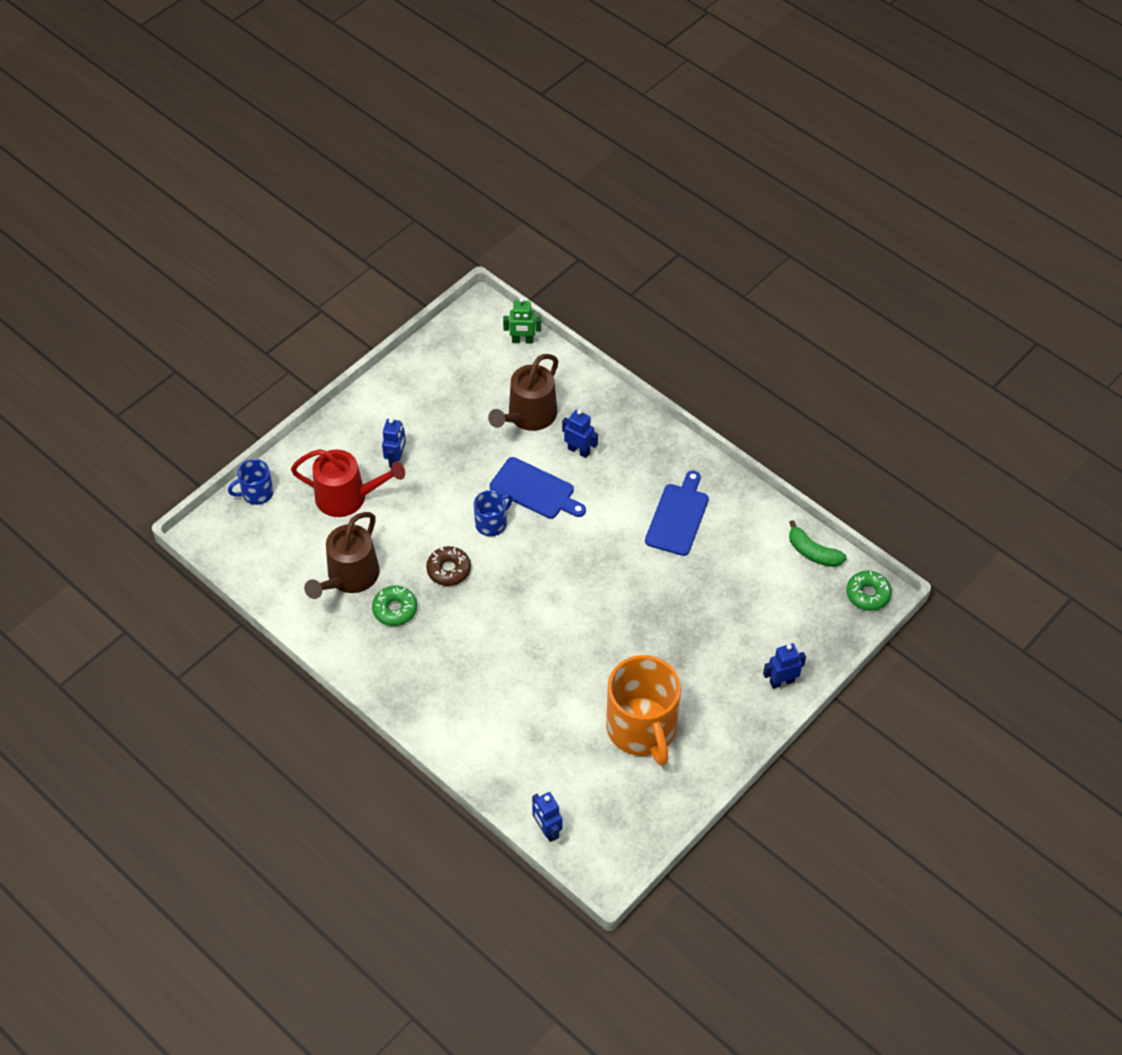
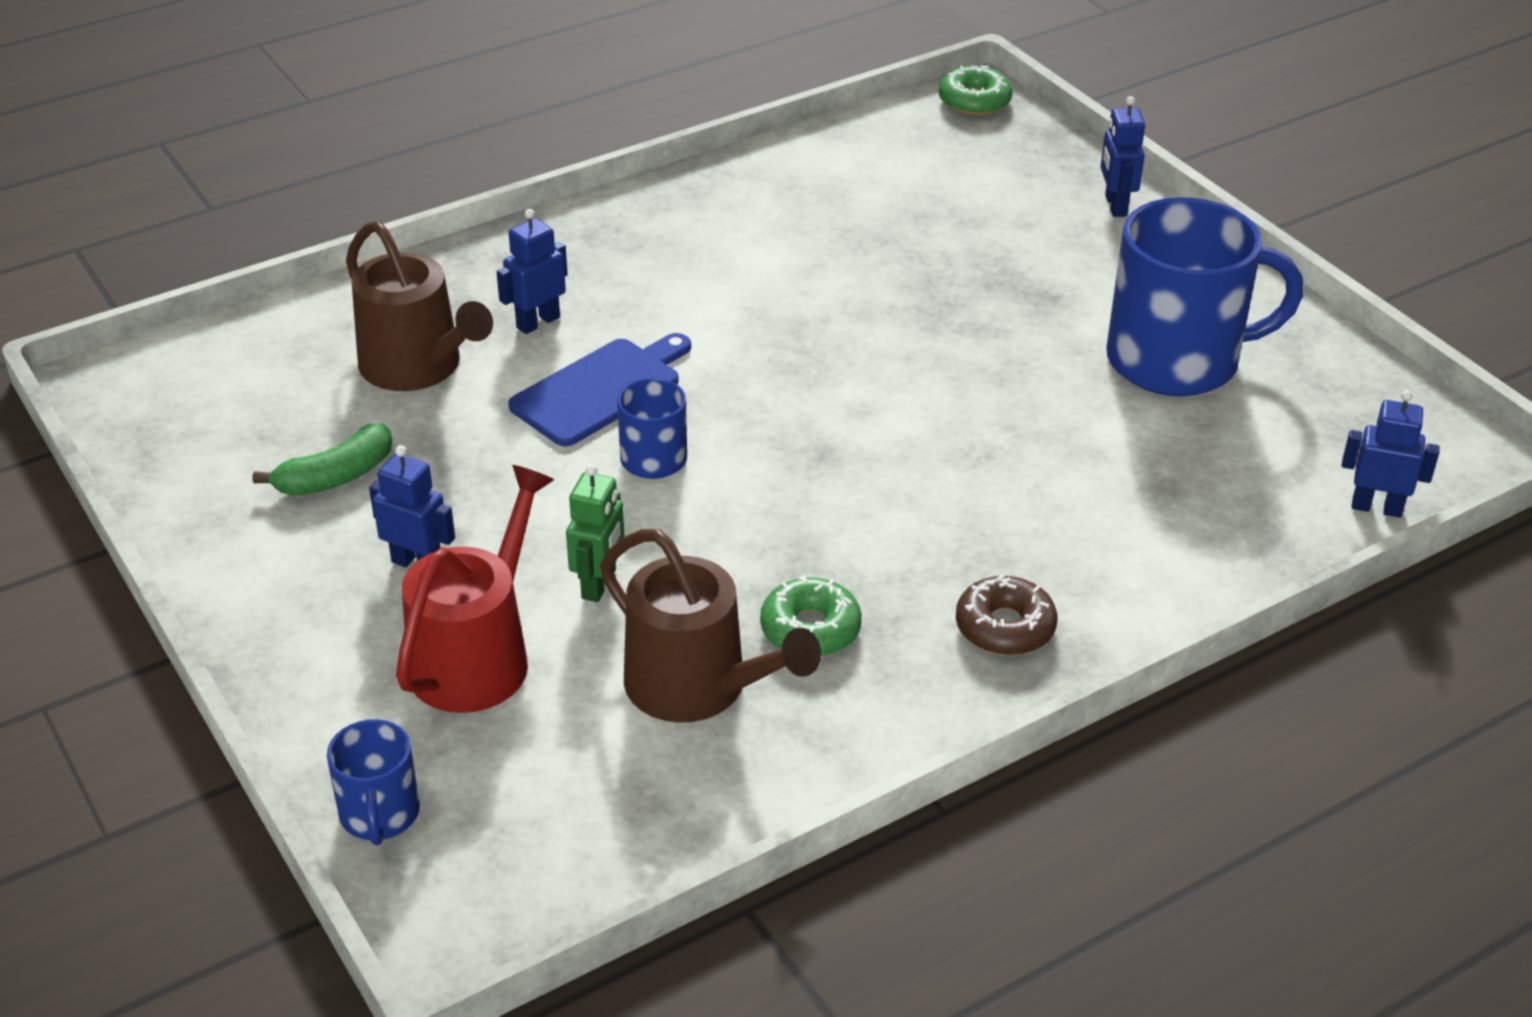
camera: 75 degrees left, 15 degrees down
brown donut [426,546,471,586] -> brown donut moved to [956,574,1057,655]
green robot [503,298,541,344] -> green robot moved to [566,464,625,602]
blue robot [532,792,562,842] -> blue robot turned 150 degrees counterclockwise [1342,390,1440,518]
orange mug [606,655,681,766] -> blue mug [1106,197,1303,396]
blue cutting board [645,470,709,556] -> none
green banana [789,520,847,567] -> green banana moved to [253,423,392,496]

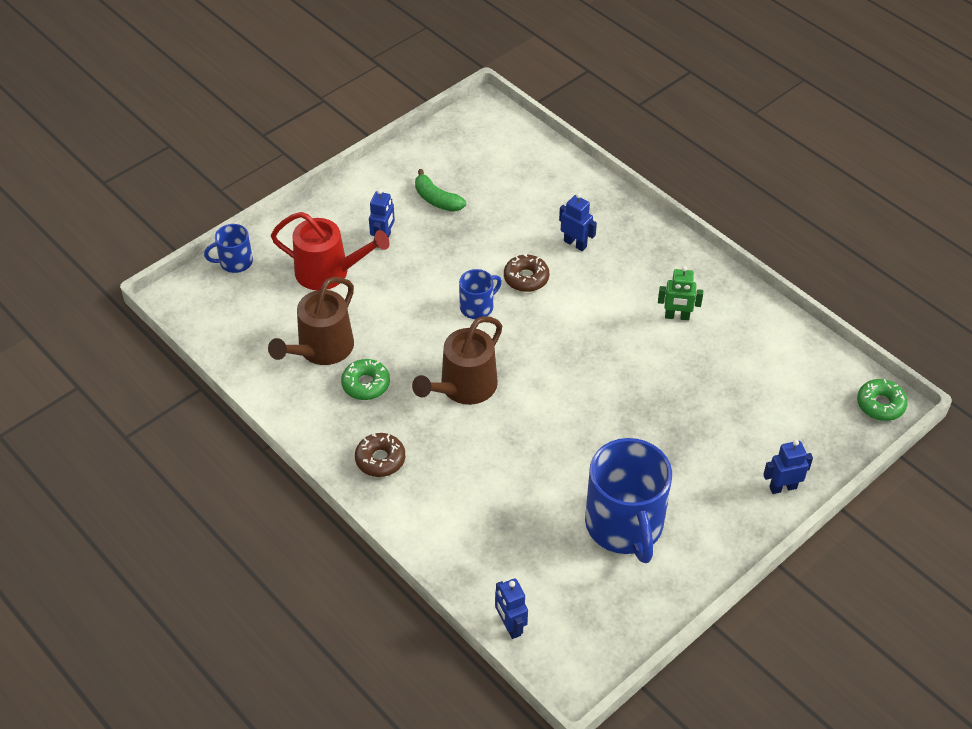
camera: 80 degrees right, 10 degrees up
brown watering can [346,221,493,391] -> brown watering can moved to [412,316,502,405]
blue cutting board [508,333,691,446] -> brown donut [504,253,549,292]
green robot [566,464,625,602] -> green robot moved to [658,266,703,321]
blue robot [1342,390,1440,518] -> blue robot turned 150 degrees clockwise [495,578,528,639]

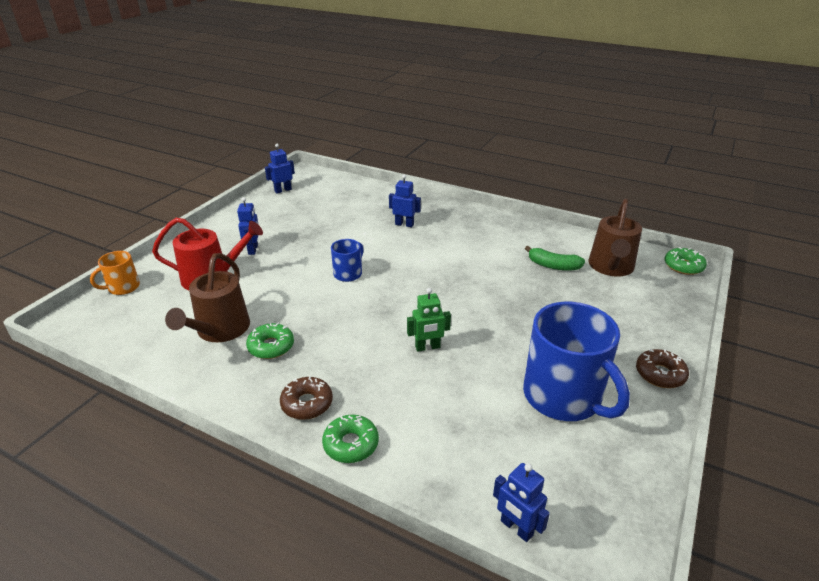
camera: 20 degrees left, 15 degrees down
blue mug [204,224,253,273] -> orange mug [90,251,140,295]
brown watering can [412,316,502,405] -> brown watering can moved to [589,199,642,276]
green banana [415,169,466,212] -> green banana moved to [525,246,585,271]
brown donut [504,253,549,292] -> brown donut moved to [636,349,689,388]
green robot [658,266,703,321] -> green robot moved to [407,288,451,352]
blue robot [763,440,813,494] -> blue robot moved to [265,144,295,194]
none -> green donut [322,415,379,463]

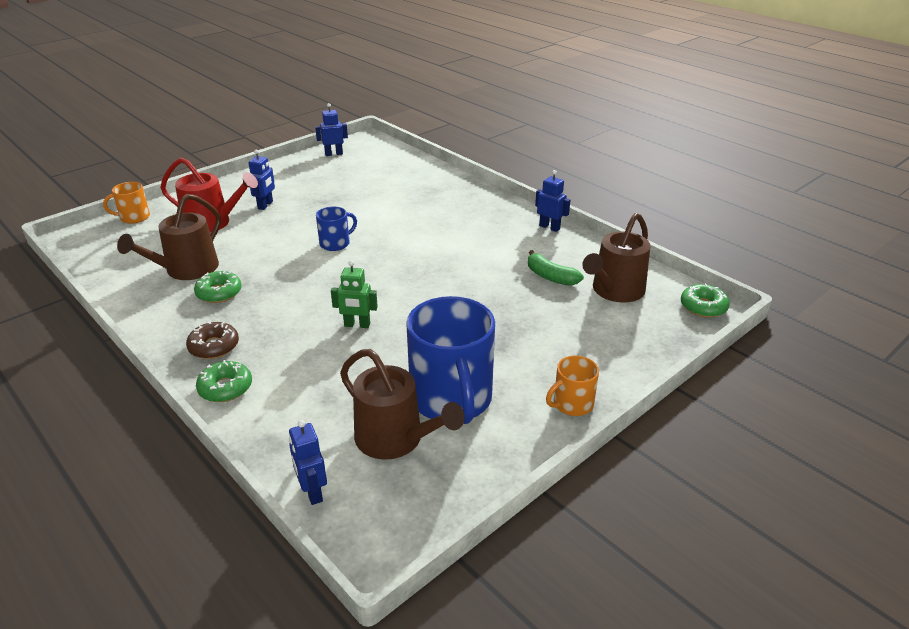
camera: 20 degrees right, 0 degrees up
blue robot [389,174,421,227] -> blue robot moved to [535,170,570,232]
brown donut [636,349,689,388] -> orange mug [546,356,599,416]
none -> brown watering can [340,349,464,460]

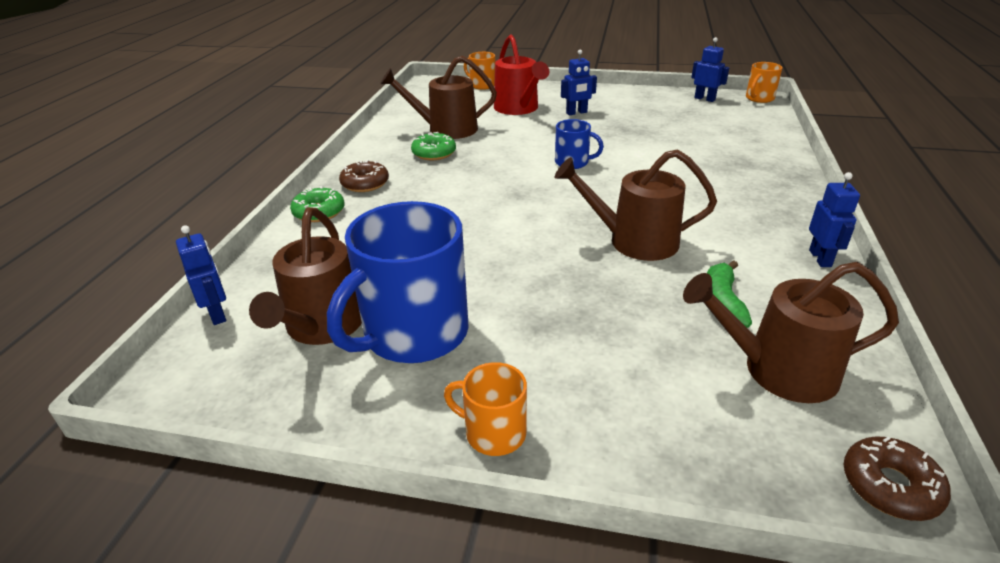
camera: 55 degrees right, 0 degrees up
blue robot [289,420,327,505] -> blue robot turned 120 degrees clockwise [176,225,226,325]
green robot [331,260,378,328] -> none
green donut [681,283,730,318] -> brown donut [843,436,951,521]
none -> brown watering can [555,149,717,261]
none -> orange mug [746,62,783,103]

